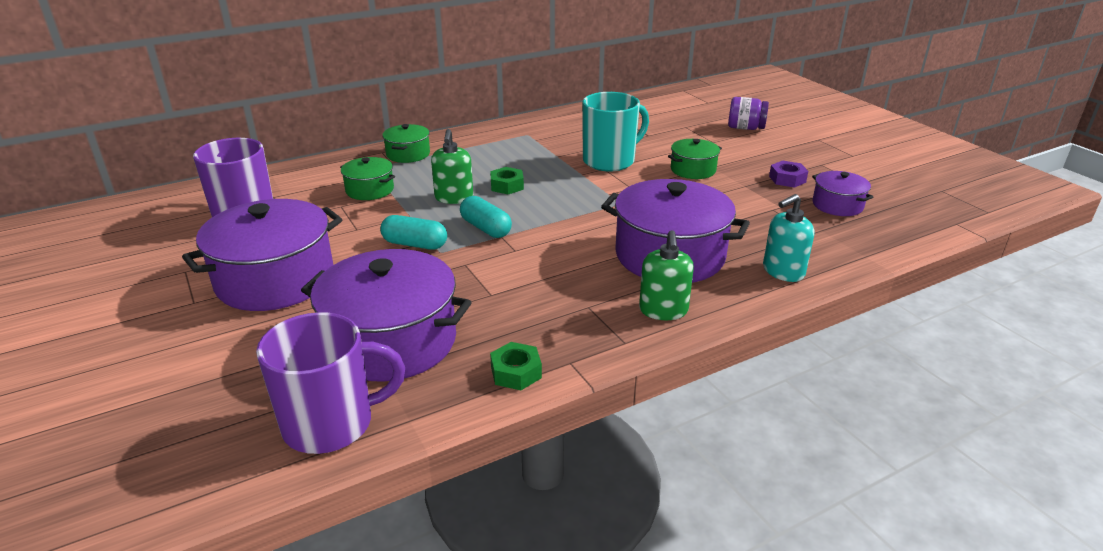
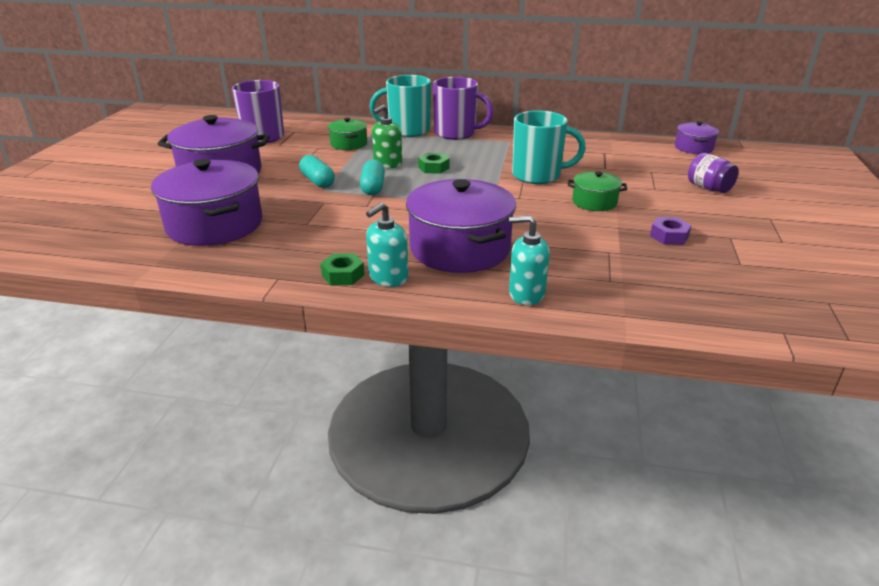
camera: 40 degrees right, 0 degrees up
purple mug [256,312,405,454] -> purple mug moved to [433,77,493,140]
green pot [382,124,430,163] -> turquoise mug [370,75,431,137]
green nut [490,342,542,390] -> green nut moved to [320,253,365,285]
green soap dispenser [639,230,694,320] -> turquoise soap dispenser [366,203,408,287]
purple pot [812,171,873,216] -> purple pot moved to [675,121,719,154]

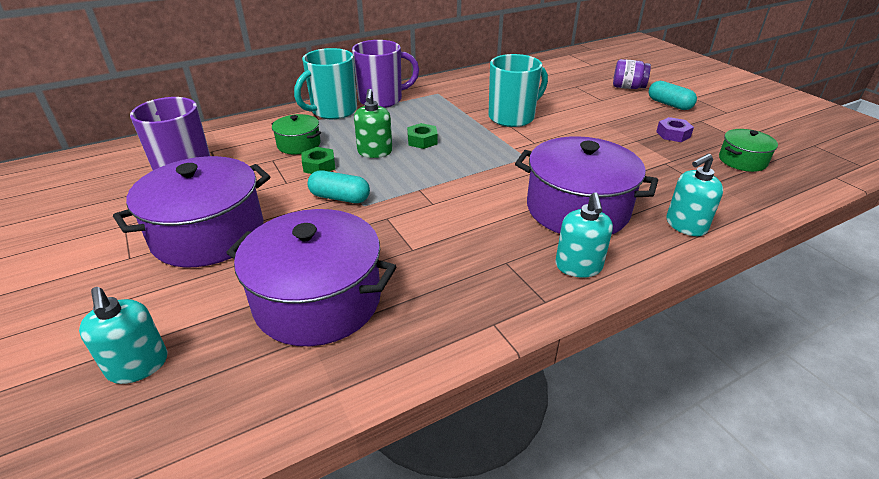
camera: 40 degrees left, 5 degrees up
green nut [320,253,365,285] -> green nut moved to [301,147,336,174]
turquoise capsule [360,159,385,195] -> turquoise capsule moved to [649,81,697,110]
green pot [568,171,627,211] -> green pot moved to [719,129,778,172]
purple pot [675,121,719,154] -> none
none -> turquoise soap dispenser [79,287,167,384]

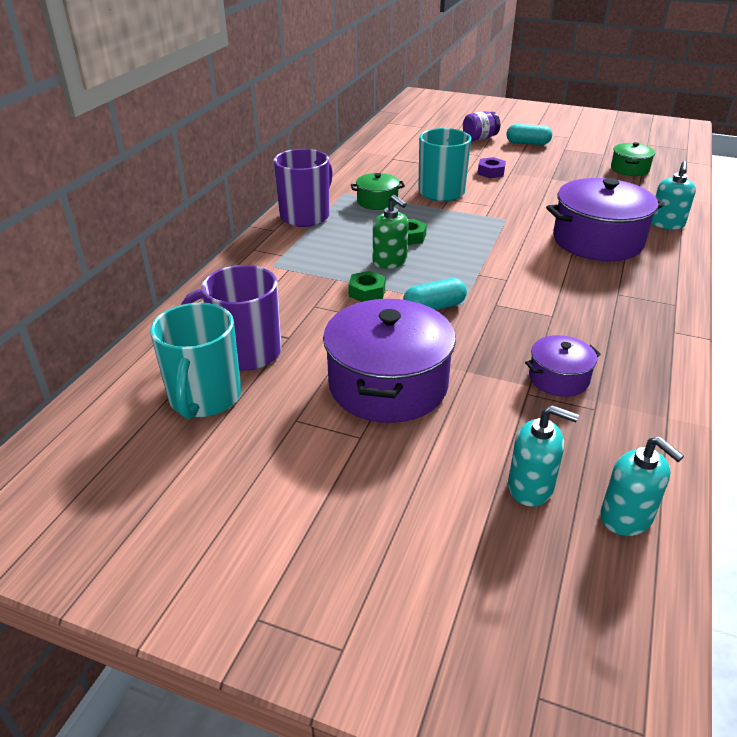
camera: 40 degrees left, 0 degrees up
purple pot [226,209,397,346] -> purple pot [525,335,601,397], size x0.51
green pot [272,114,321,155] -> green pot moved to [351,173,405,210]
turquoise mug [294,48,357,119] -> turquoise mug moved to [150,303,241,419]
turquoise soap dispenser [555,192,613,278] -> turquoise soap dispenser moved to [600,436,684,536]
purple nut [656,117,694,142] -> purple nut moved to [478,157,506,178]

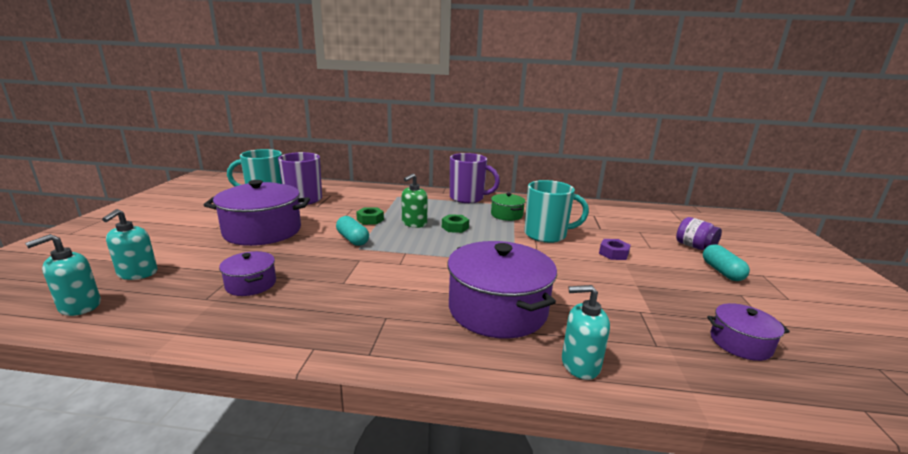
camera: 75 degrees right, 15 degrees down
green pot [611,142,655,176] -> purple pot [707,303,790,361]

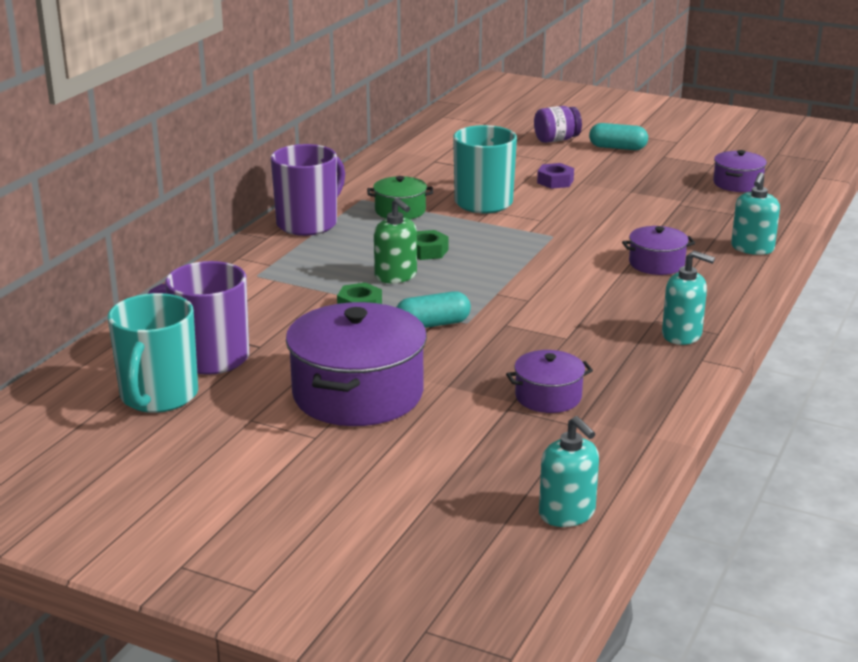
camera: 70 degrees left, 5 degrees up
turquoise soap dispenser [102,209,157,280] -> turquoise soap dispenser moved to [662,251,715,345]
purple pot [448,241,557,339] -> purple pot [622,226,695,275], size x0.51

